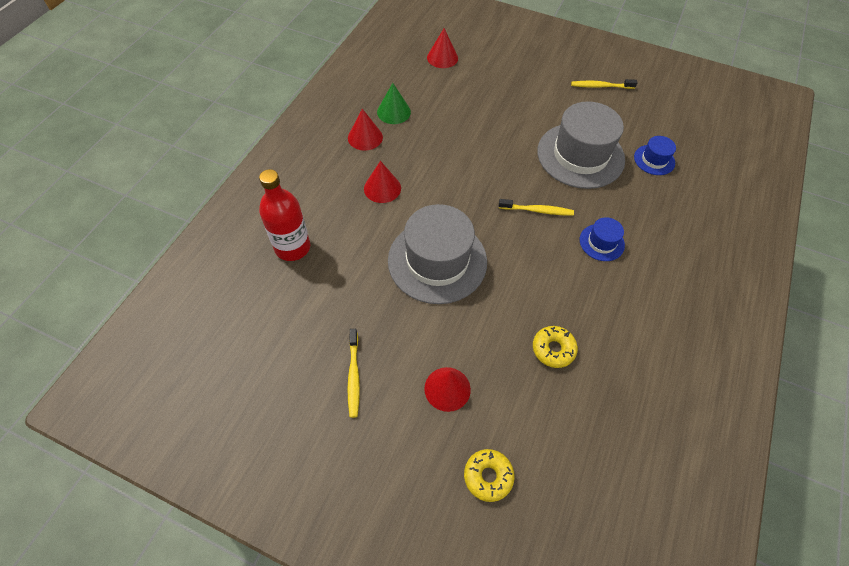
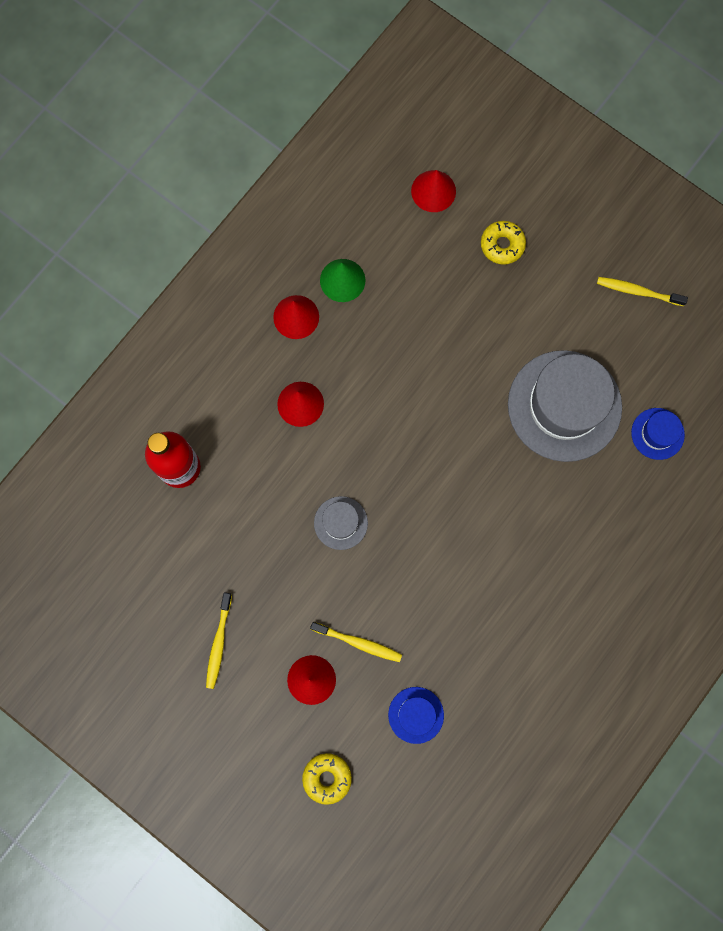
camera: 15 degrees right, 20 degrees up
grey hat [388,204,487,304] -> grey hat [314,496,368,550], size x0.46
yellow toothbrush [499,199,574,216] -> yellow toothbrush moved to [310,622,402,662]
yellow donut [533,326,578,368] -> yellow donut moved to [481,221,526,265]
blue hat [580,217,625,261] -> blue hat moved to [388,687,444,744]

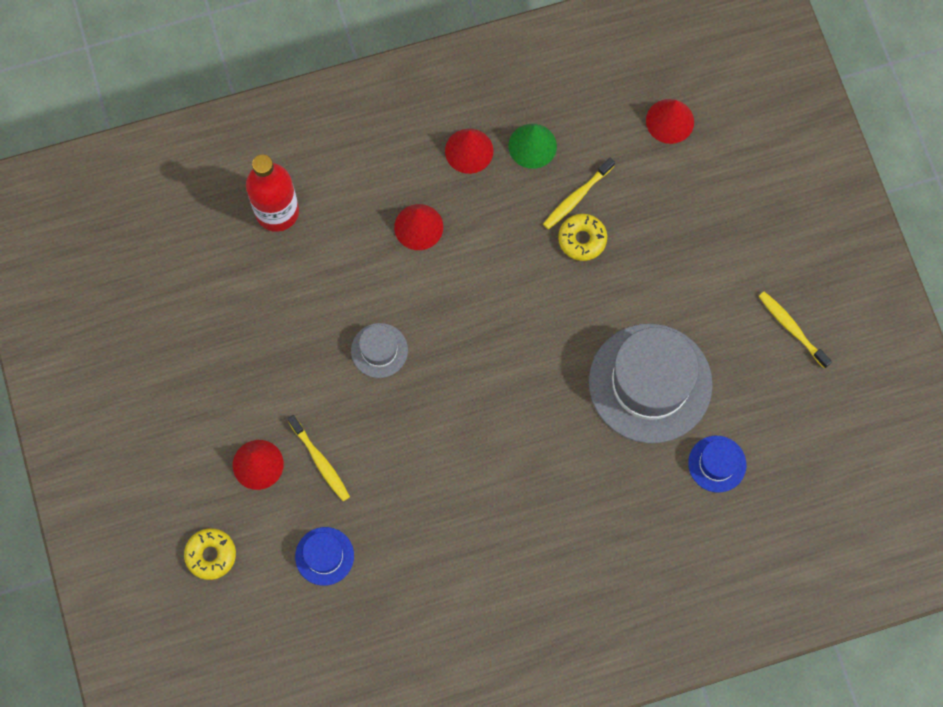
camera: 35 degrees right, 5 degrees down
yellow toothbrush [206,592,232,689] -> yellow toothbrush moved to [543,158,615,229]
yellow donut [481,221,526,265] -> yellow donut moved to [558,214,607,261]

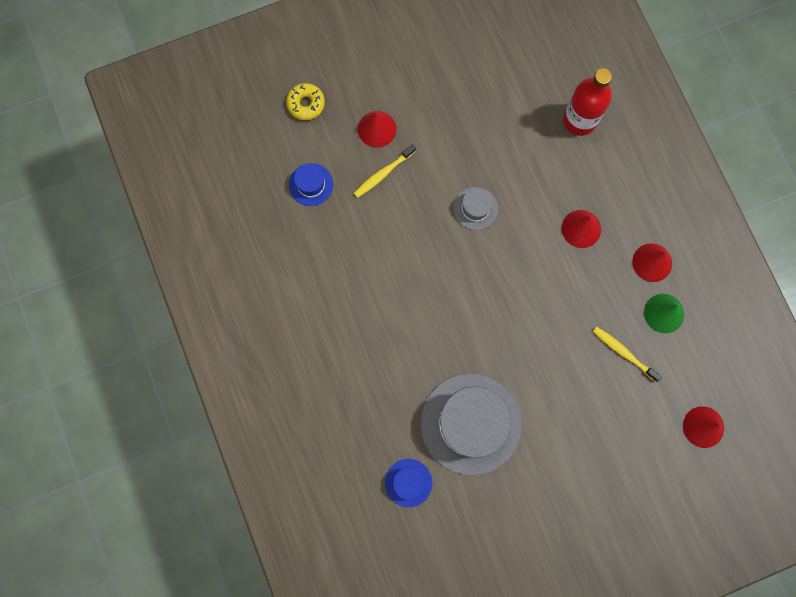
camera: 85 degrees right, 5 degrees up
yellow donut [558,214,607,261] -> none
yellow toothbrush [758,291,832,369] -> none

